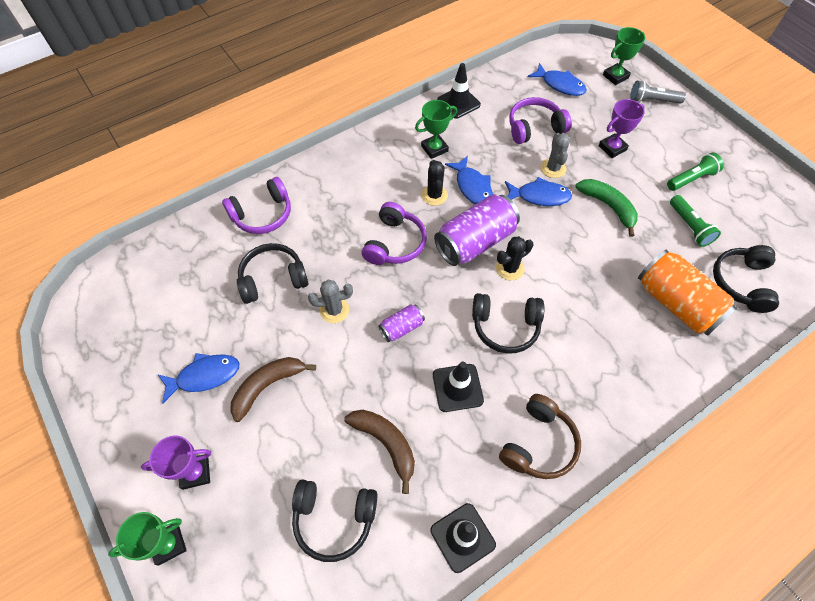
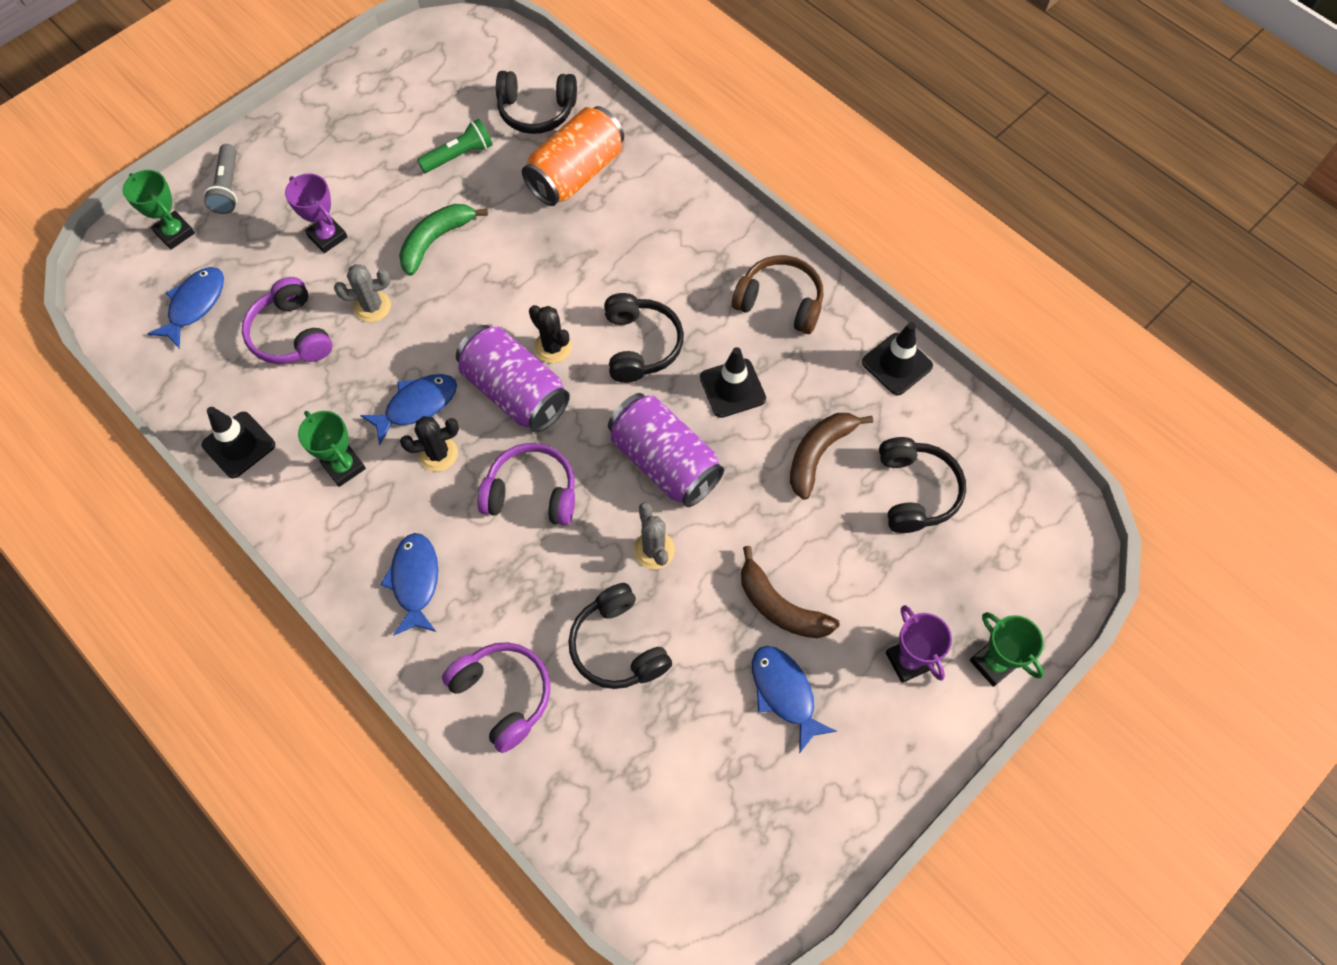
camera: 100 degrees left, 5 degrees up
purple can [378,304,425,342] -> purple can [608,393,724,507], size x2.01
blue fish [505,177,572,206] -> blue fish moved to [380,533,438,635]
green flashlight [667,153,724,191] -> none

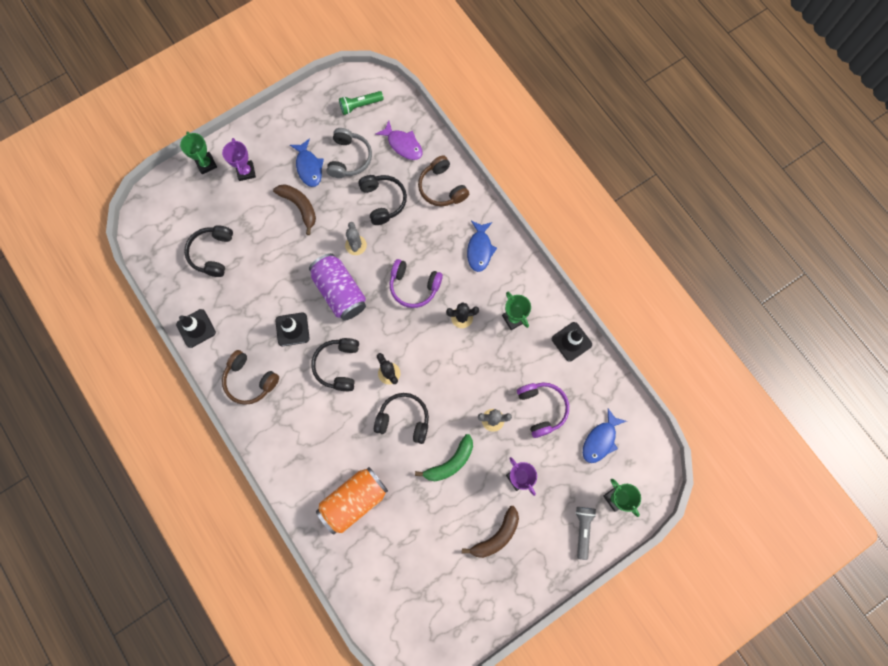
camera: 170 degrees left, 10 degrees up
blue fish [360,374,457,445] -> none
green flashlight [417,119,493,173] -> green flashlight moved to [339,91,384,115]
purple headphones [442,642,550,753] -> brown headphones [418,155,469,206]
purple can [456,325,570,432] -> none
black headphones [496,71,577,134] -> black headphones moved to [374,393,429,444]
brown banana [790,413,873,500] -> brown banana moved to [462,506,519,558]
none -> grey headphones [326,128,372,178]
none -> purple fish [375,121,422,160]

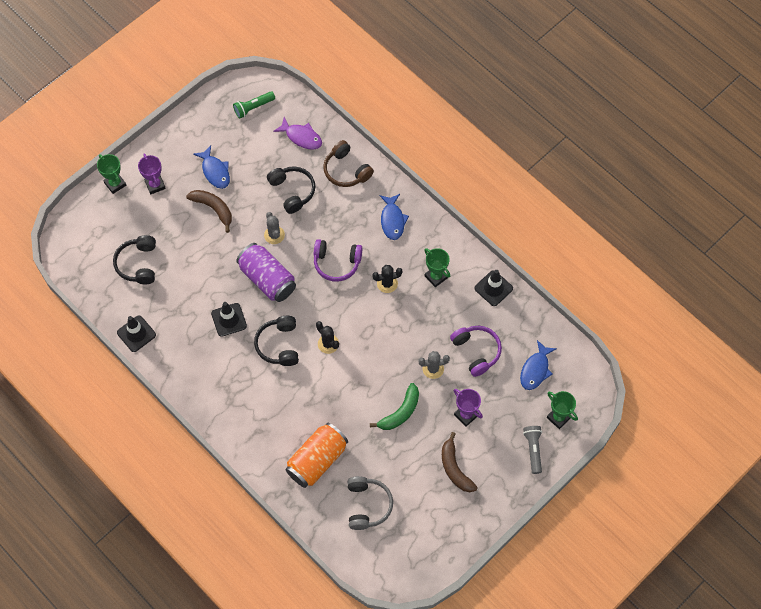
camera: 10 degrees left, 10 degrees down
brown headphones [222,350,279,405] -> none
grey headphones [326,128,372,178] -> grey headphones moved to [347,476,393,530]
black headphones [374,393,429,444] -> none
brown banana [462,506,519,558] -> brown banana turned 120 degrees clockwise [442,432,478,492]

